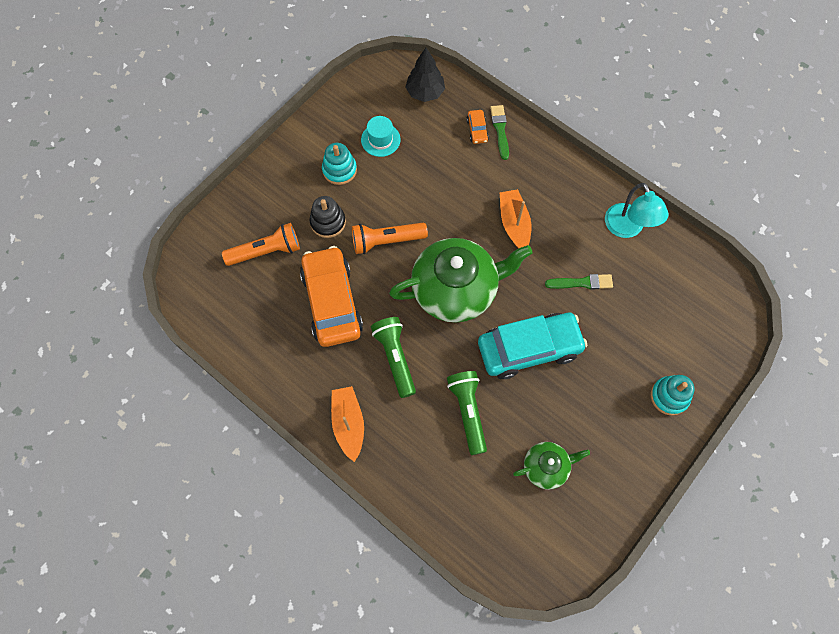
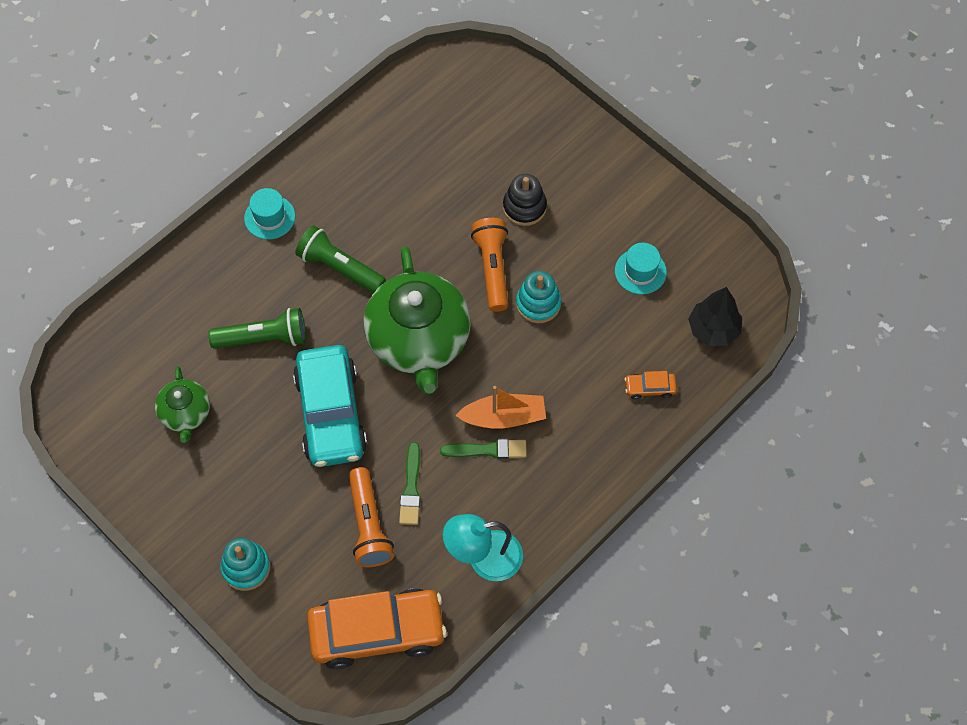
camera: 95 degrees right, 5 degrees down
orange flashlight [222,223,300,266] -> orange flashlight moved to [349,467,394,567]
orange car [300,246,363,347] -> orange car moved to [307,588,447,669]
turquoise stacking toy [322,143,357,185] -> turquoise stacking toy moved to [516,271,561,323]
orange boat [331,386,364,462] -> turquoise hat [244,188,295,240]
green flashlight [371,317,416,398] -> green flashlight turned 135 degrees counterclockwise [295,225,386,293]
green brush [490,105,509,160] -> green brush moved to [440,439,527,459]

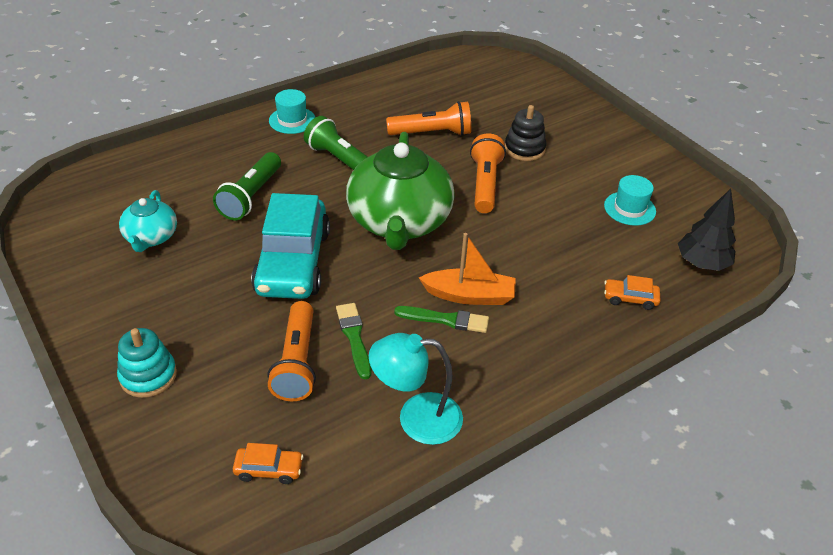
camera: 10 degrees right, 20 degrees down
green teapot [155,366,210,443] -> turquoise teapot [119,190,177,252]
green flashlight [208,308,306,349] -> green flashlight turned 105 degrees clockwise [213,152,281,220]
orange car [307,588,447,669] -> orange car [233,443,304,484], size x0.41
green brush [399,442,420,525] -> green brush turned 150 degrees clockwise [336,303,371,380]
turquoise stacking toy [516,271,561,323] -> none
none -> orange flashlight [386,101,471,136]

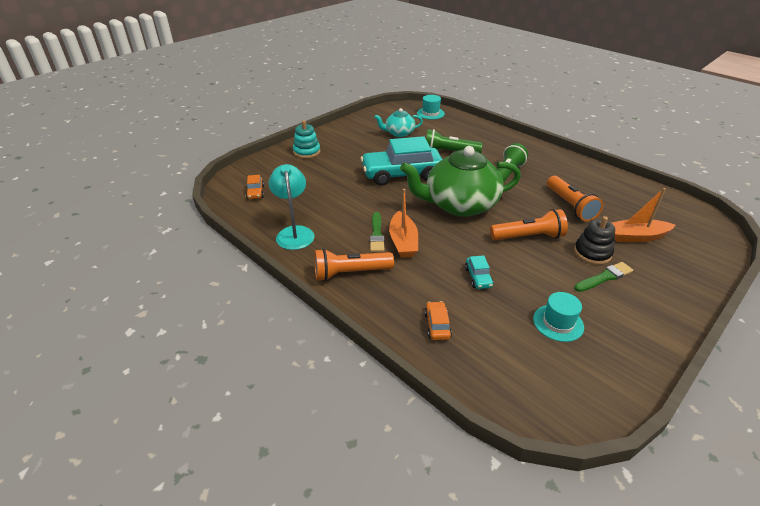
camera: 80 degrees right, 5 degrees down
orange flashlight [267,301,316,401] -> orange flashlight moved to [314,248,394,281]
turquoise hat [269,89,315,134] -> turquoise hat moved to [417,95,445,119]
green brush [336,303,371,380] -> green brush moved to [574,262,633,292]
black tree [678,189,736,271] -> none
none -> turquoise car [465,255,494,289]
none -> orange boat [611,188,675,242]

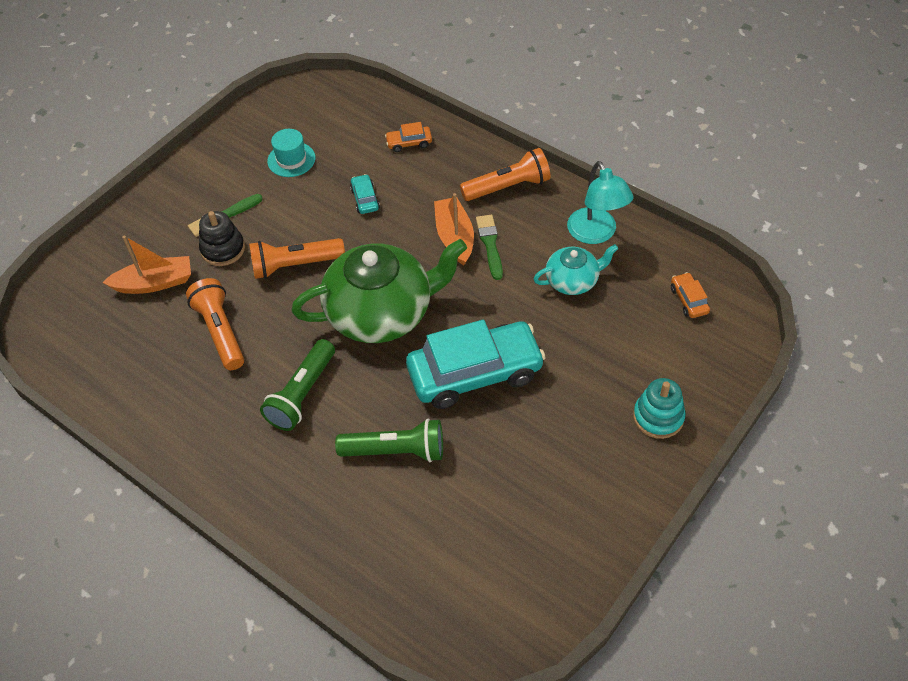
camera: 175 degrees right, 15 degrees up
turquoise teapot [374,108,423,137] -> turquoise teapot moved to [534,244,618,295]
turquoise hat [417,95,445,119] -> none
orange car [424,301,452,340] -> orange car turned 90 degrees clockwise [385,122,432,152]

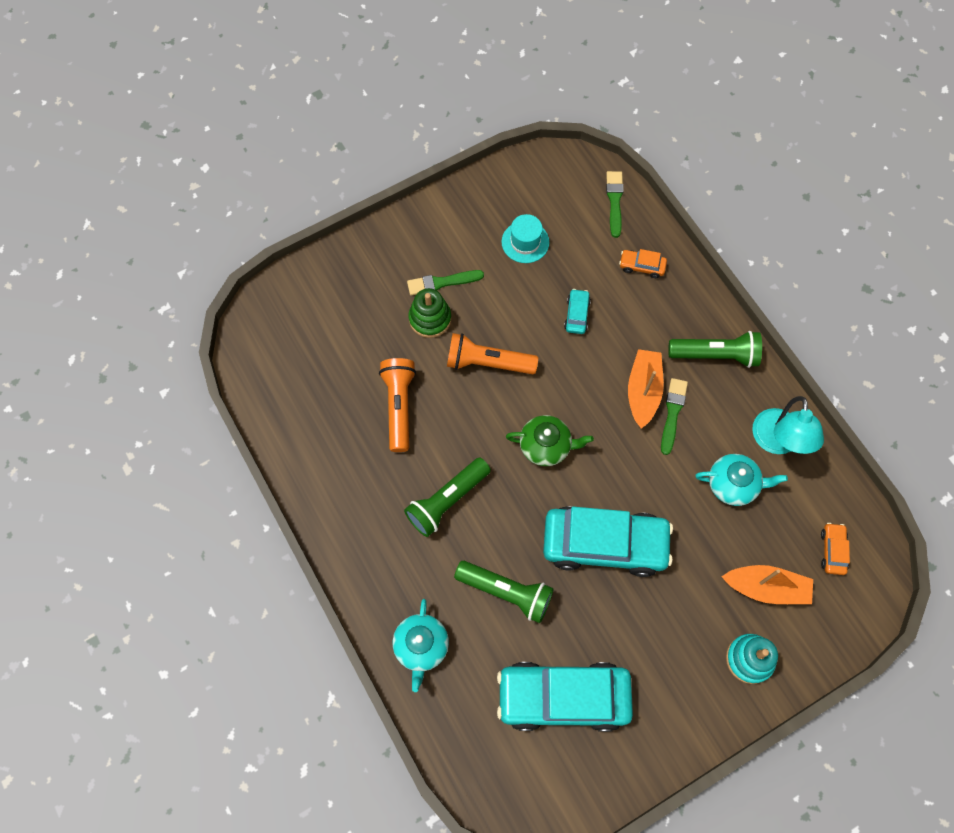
camera: 20 degrees right, 15 degrees up
orange boat [102,235,191,294] -> orange boat moved to [722,565,813,604]
black stacking toy [199,211,245,266] -> green stacking toy [408,288,451,338]
green teapot [292,239,467,343] -> green teapot [506,415,594,466], size x0.50
orange flashlight [460,148,551,201] -> green flashlight [668,331,762,368]
none -> turquoise teapot [393,599,449,692]
none -> turquoise car [497,662,633,732]
none -> green brush [606,171,624,238]

